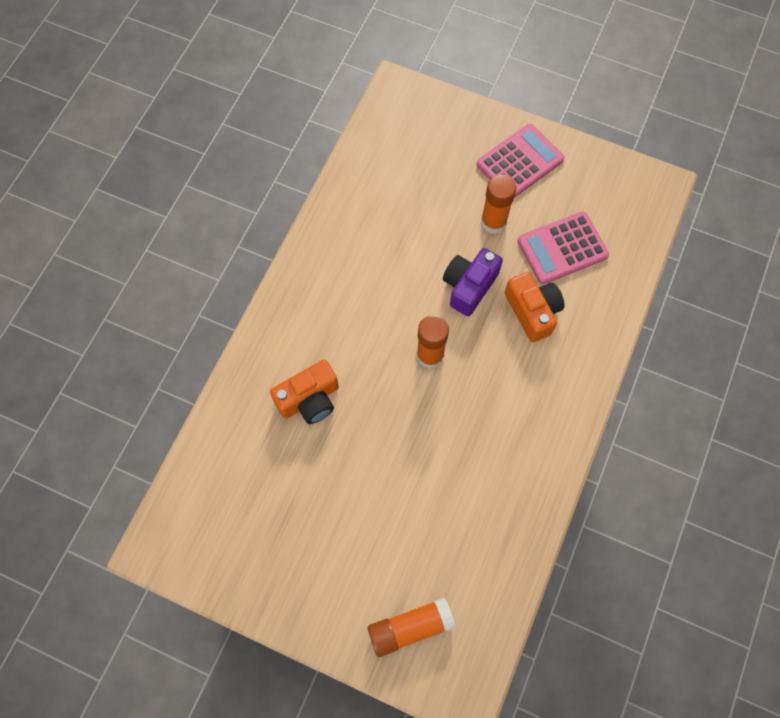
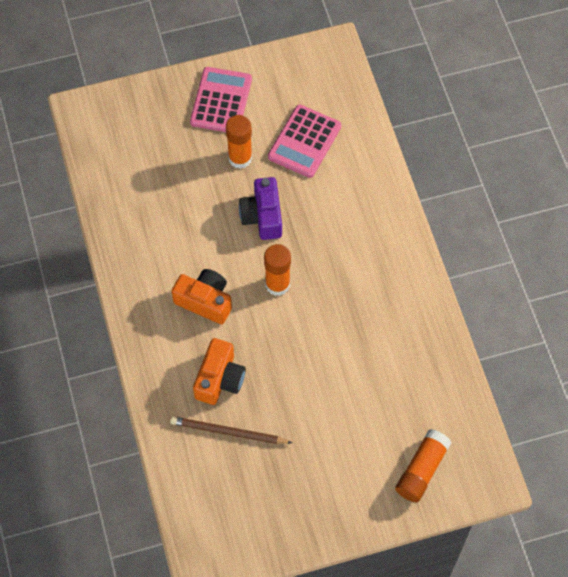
camera: 40 degrees left, 5 degrees down
orange camera [505,272,565,342] -> orange camera moved to [171,269,232,324]
none -> brown pencil [170,417,292,444]

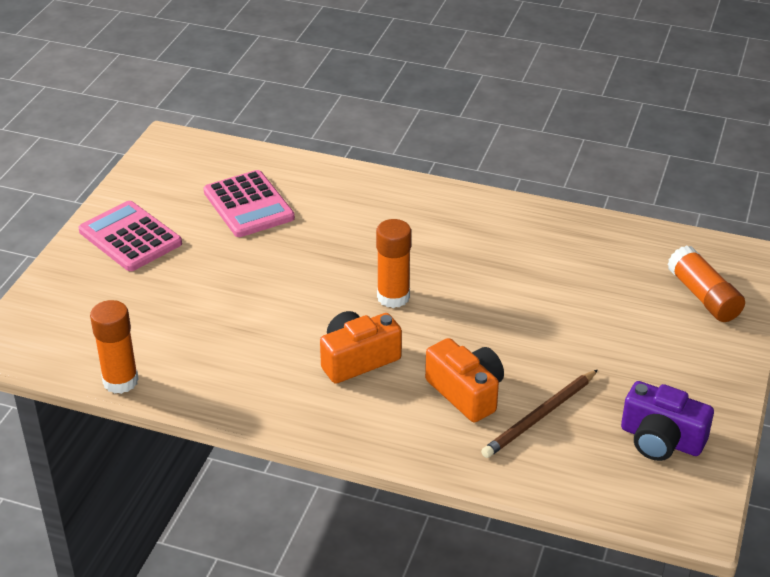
camera: 55 degrees left, 25 degrees down
orange glue stick [226,115,252,169] -> orange glue stick moved to [90,300,139,394]
purple camera [239,177,282,240] -> purple camera moved to [621,381,714,461]

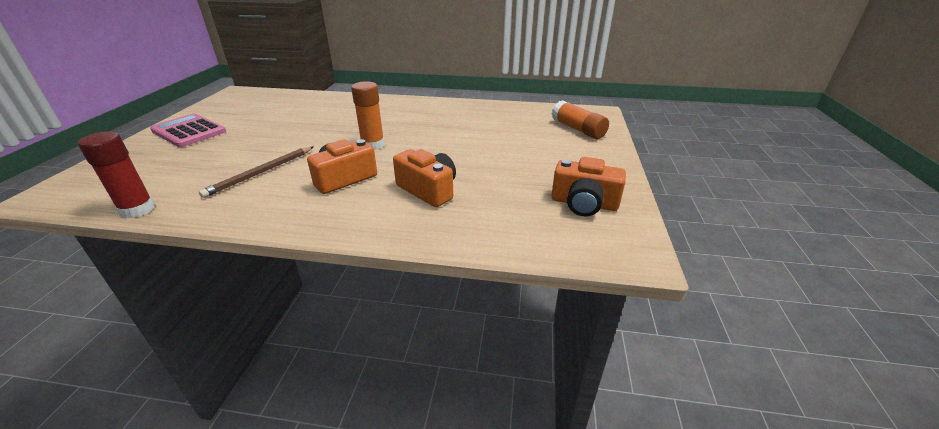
camera: 10 degrees left, 5 degrees down
orange glue stick [90,300,139,394] -> red glue stick [78,131,155,218]
pink calculator [203,170,295,237] -> none
brown pencil [481,370,598,458] -> brown pencil moved to [199,147,313,198]
purple camera [621,381,714,461] -> orange camera [551,157,626,216]

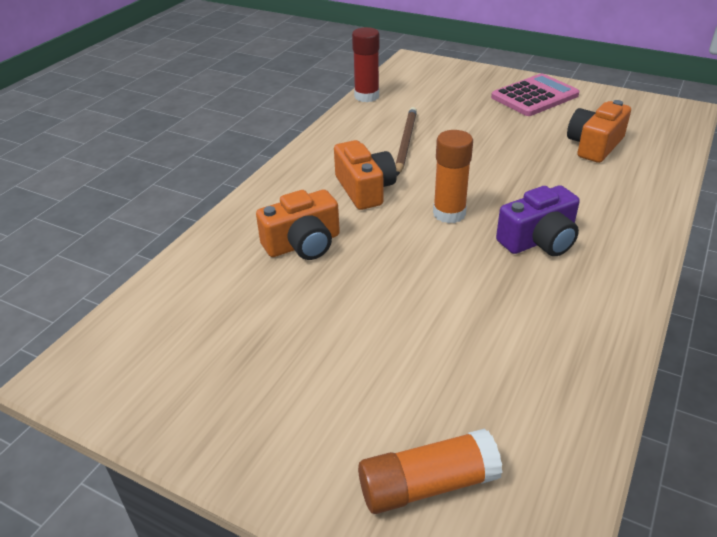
camera: 110 degrees right, 5 degrees up
brown pencil [199,147,313,198] -> brown pencil turned 45 degrees clockwise [396,107,417,176]
orange camera [551,157,626,216] -> orange camera moved to [567,100,631,163]
none -> purple camera [496,185,580,256]

